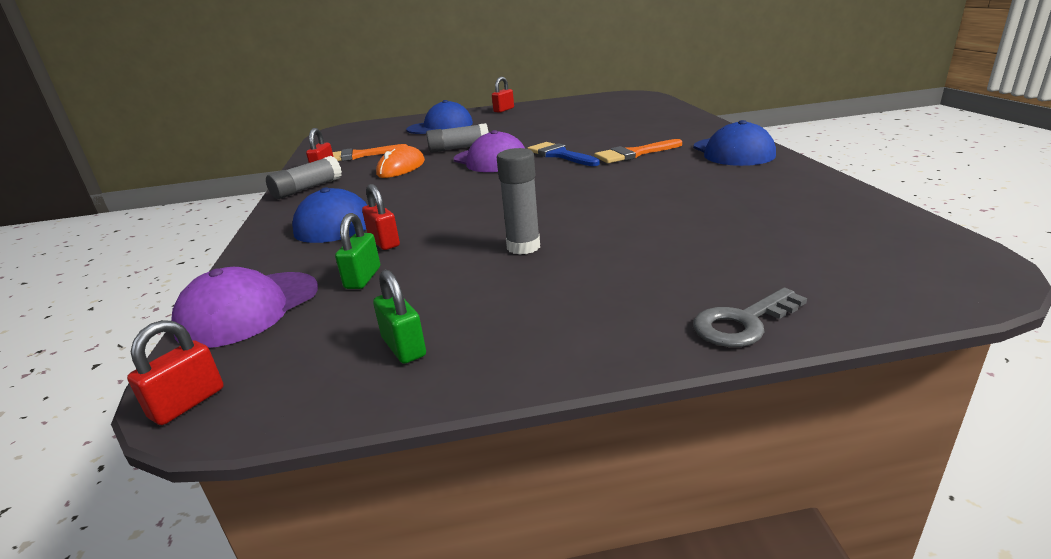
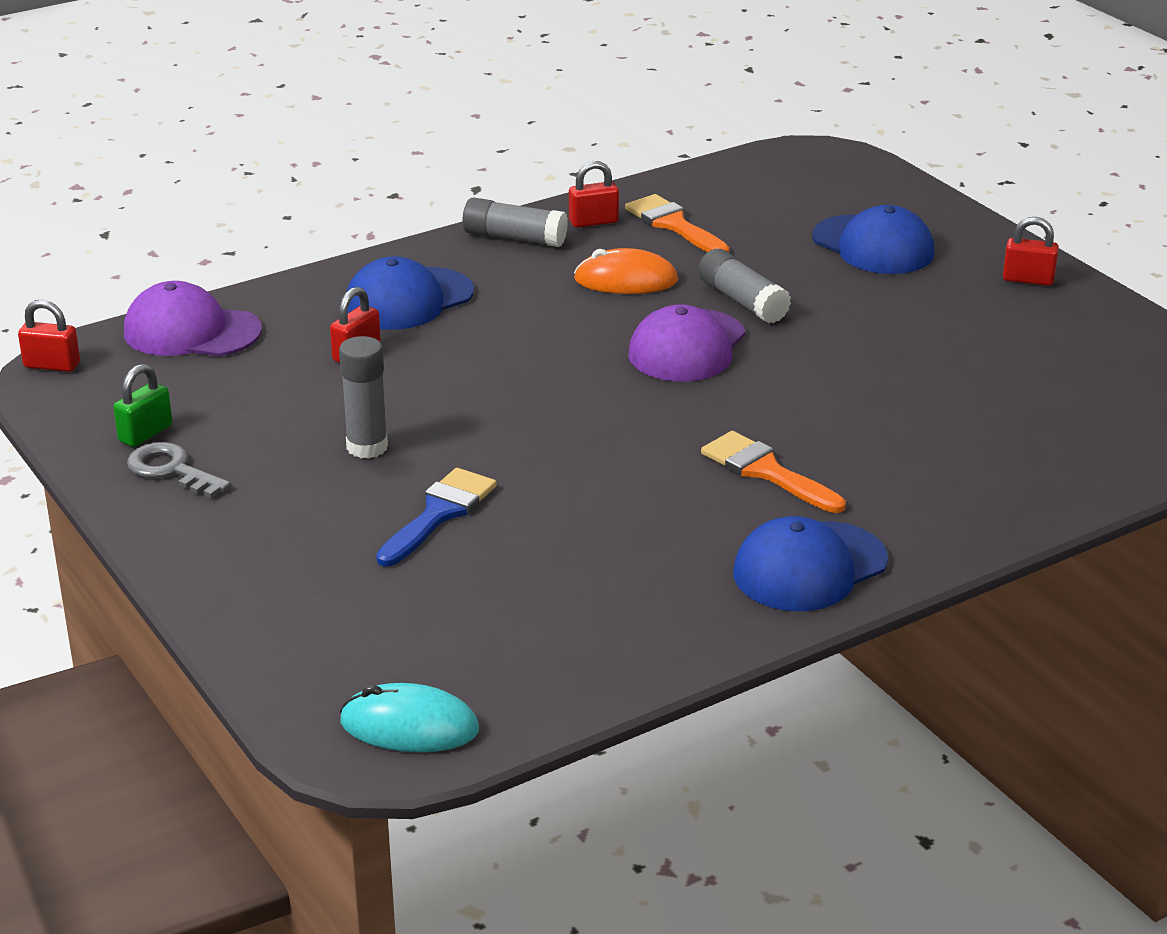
camera: 65 degrees right, 5 degrees up
green padlock [335,213,380,289] -> none
blue brush [527,142,600,166] -> blue brush moved to [376,468,497,567]
grey key [693,288,807,347] -> grey key moved to [127,442,231,498]
none -> turquoise mouse [340,683,479,752]

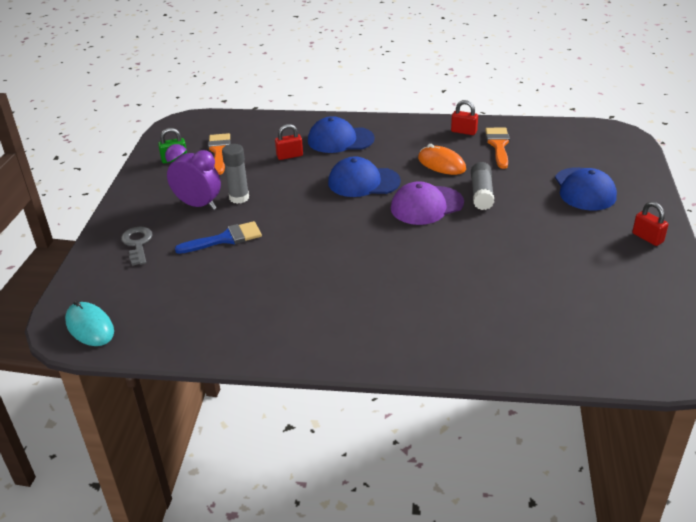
camera: 40 degrees right, 5 degrees up
red padlock [18,299,80,372] -> none
purple cap [124,281,262,356] -> none
grey key [127,442,231,498] -> grey key moved to [121,227,153,266]
grey glue stick [463,197,568,247] -> none
orange brush [701,431,846,513] -> orange brush moved to [208,133,231,175]
blue cap [733,516,888,611] -> blue cap moved to [328,156,401,197]
none -> purple clock [165,144,221,210]

